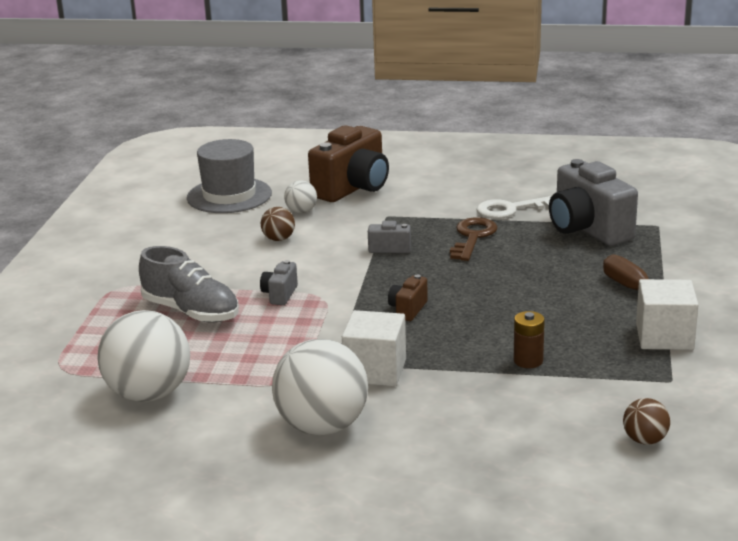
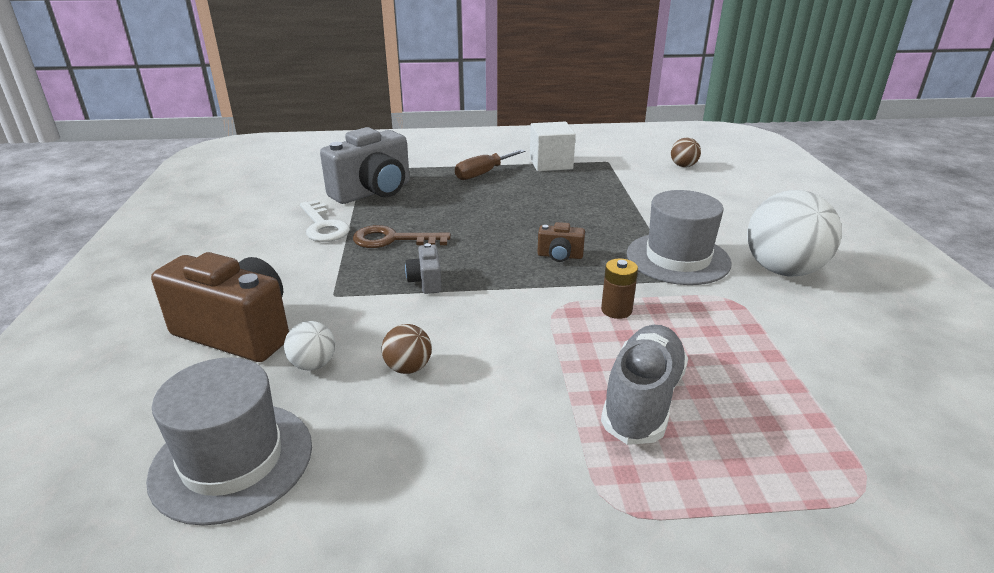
camera: 105 degrees left, 5 degrees up
white ball [98,310,190,402] -> none
grey camera [260,260,298,305] -> none
white cube [342,310,406,386] -> grey hat [627,190,732,285]
brown battery [514,311,545,368] -> brown battery moved to [601,258,638,319]

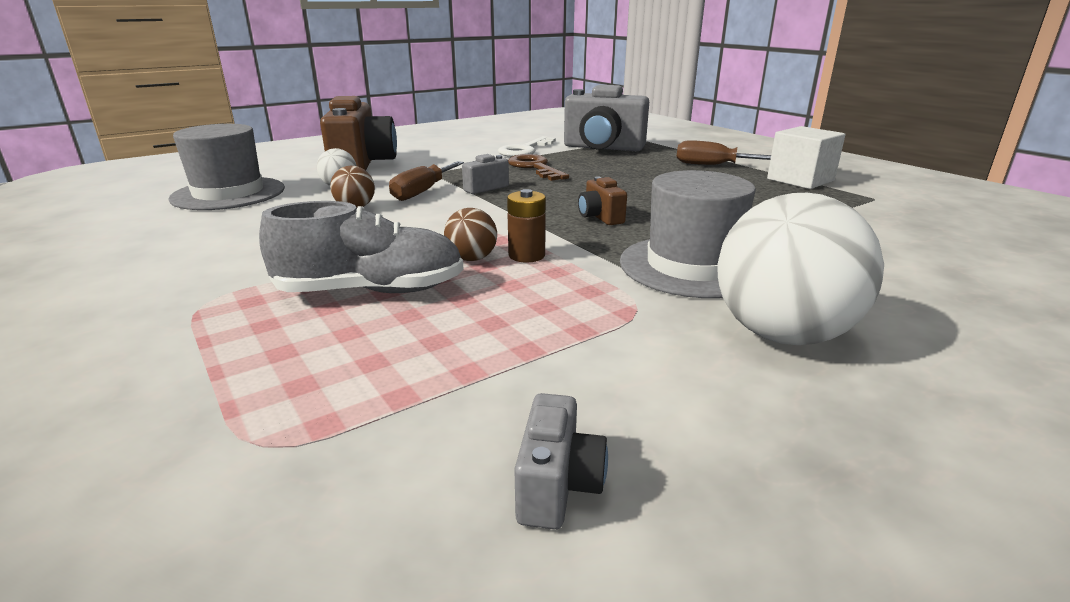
camera: 60 degrees right, 5 degrees down
brown ball [671,138,701,167] -> brown ball moved to [444,208,497,261]
none -> brown screwdriver [389,161,464,201]
none -> grey camera [514,393,608,529]

